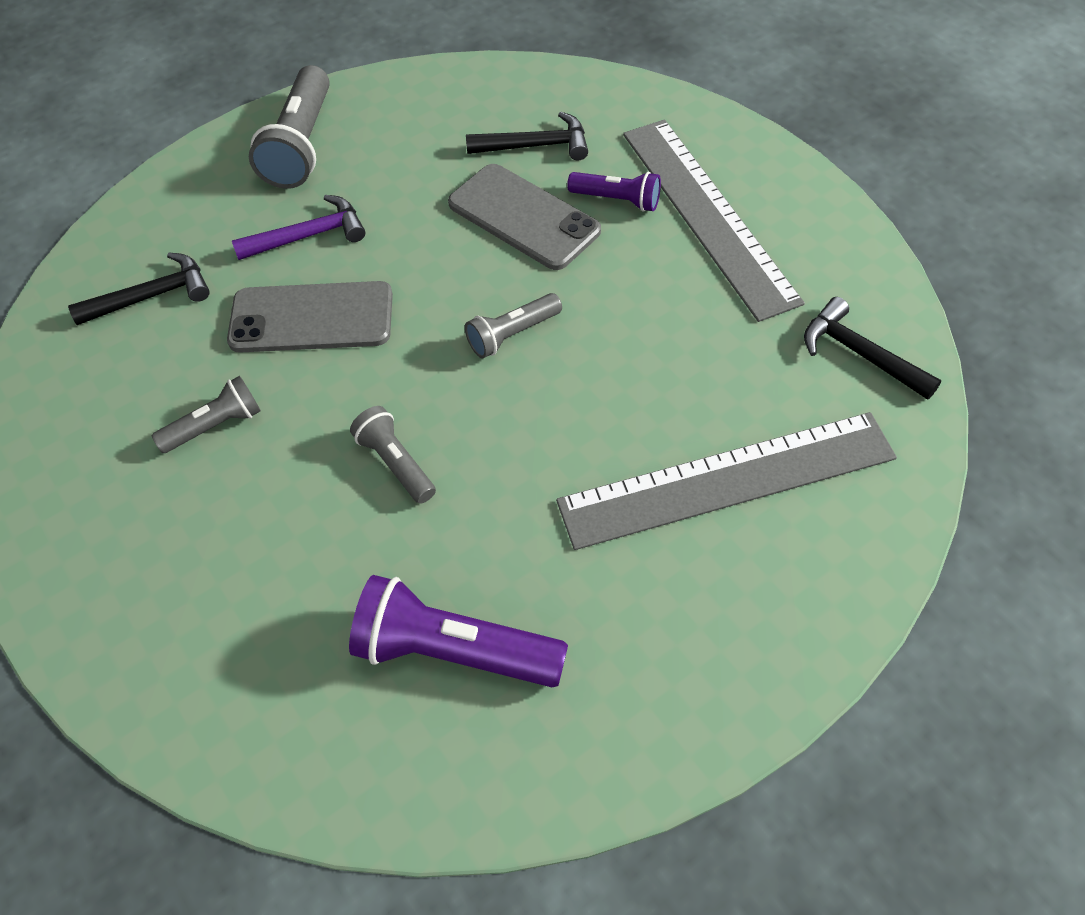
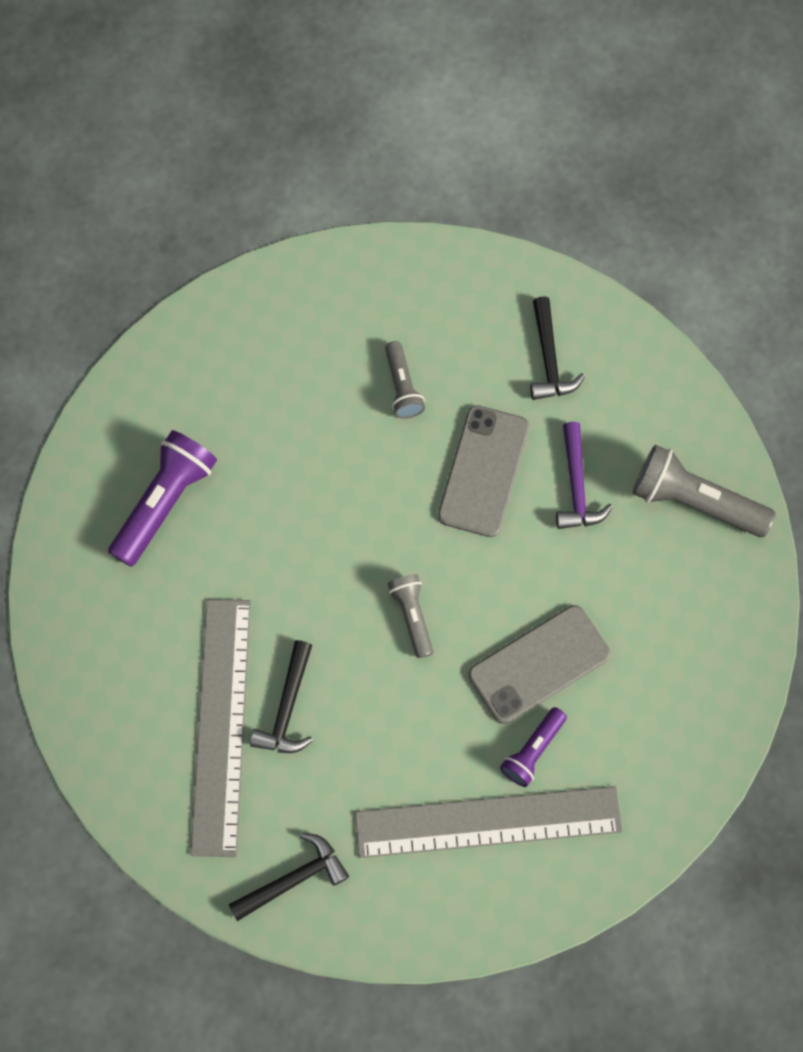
camera: 105 degrees right, 15 degrees up
grey flashlight [350,406,436,504] -> none
black hammer [466,112,588,160] -> black hammer moved to [250,640,313,753]

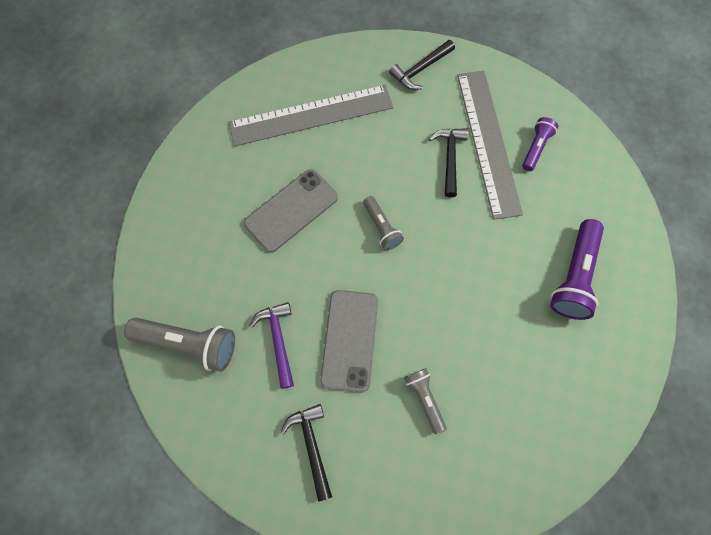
camera: 170 degrees right, 0 degrees up
purple flashlight [500,707,567,787] -> purple flashlight moved to [522,117,558,171]

